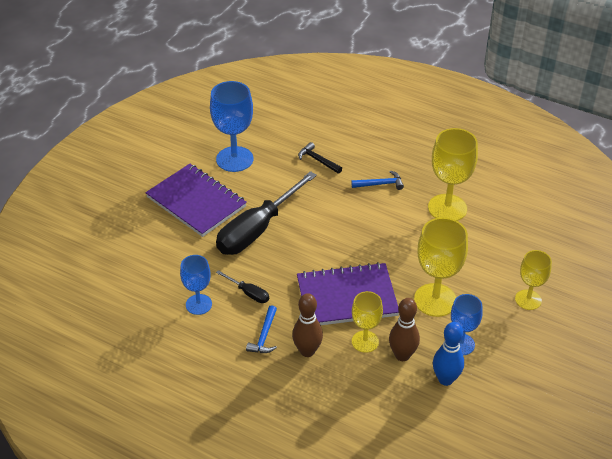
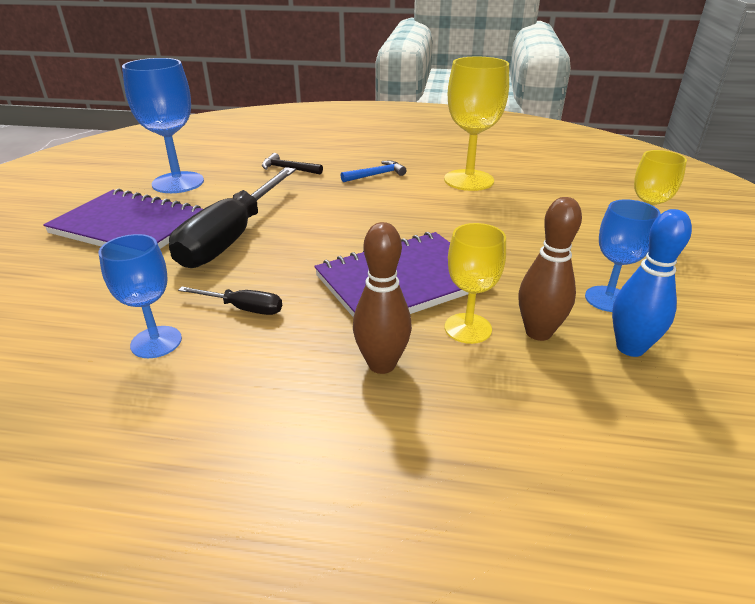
camera: 20 degrees left, 10 degrees down
blue hammer [246,305,277,353] -> none
yellow goblet [414,217,468,317] -> none

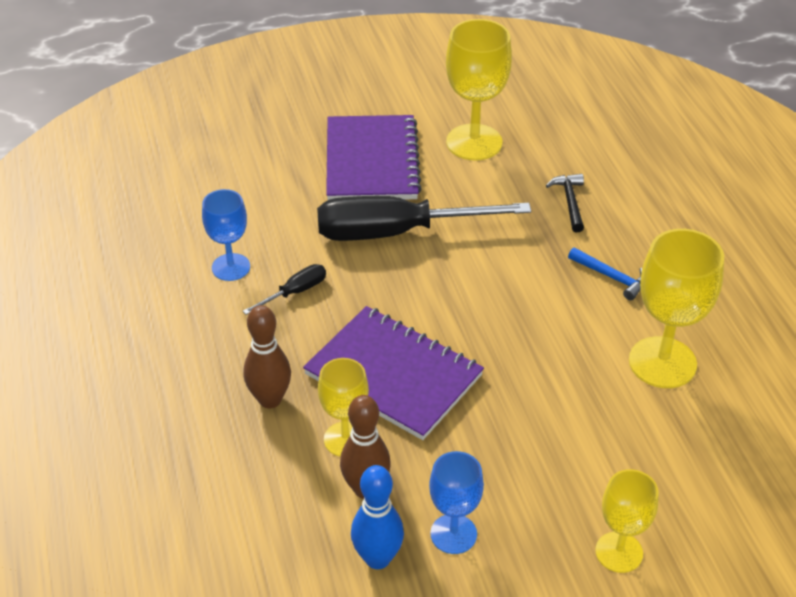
camera: 65 degrees right, 10 degrees up
blue goblet [122,58,204,193] -> yellow goblet [446,19,512,161]
black screwdriver [178,287,282,315] -> black screwdriver turned 120 degrees counterclockwise [243,264,326,315]

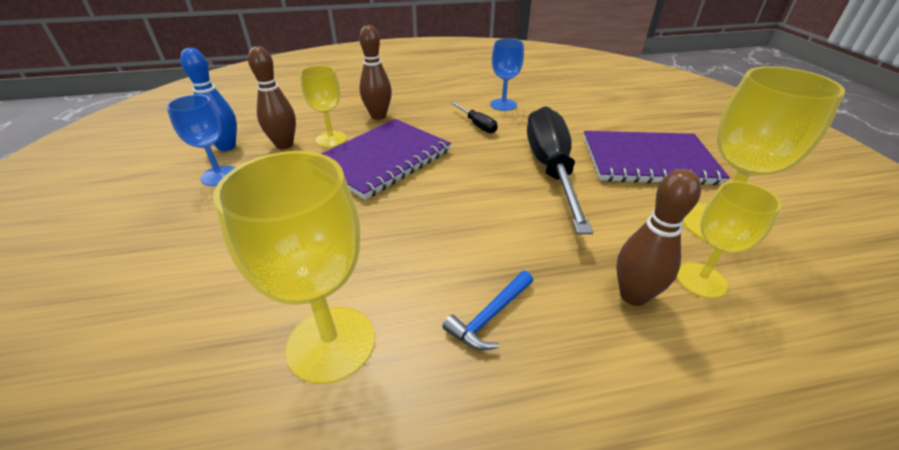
camera: 95 degrees right, 5 degrees down
black hammer [546,174,584,232] -> brown bowling pin [616,169,701,306]
yellow goblet [595,469,659,573] -> yellow goblet moved to [677,181,781,298]

